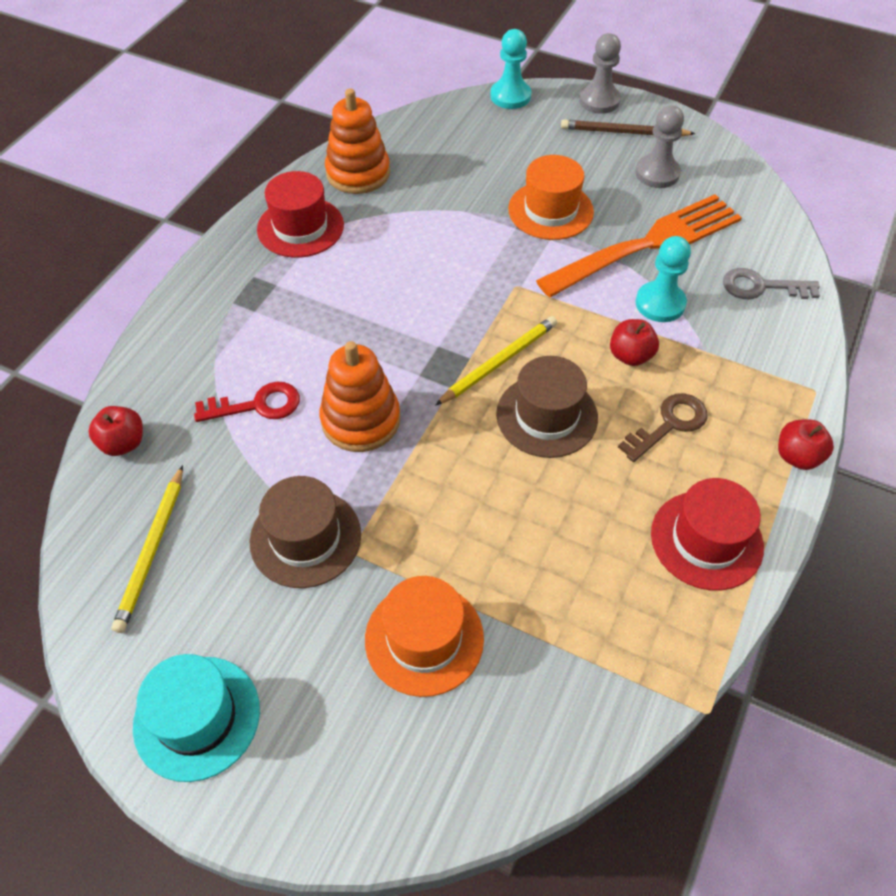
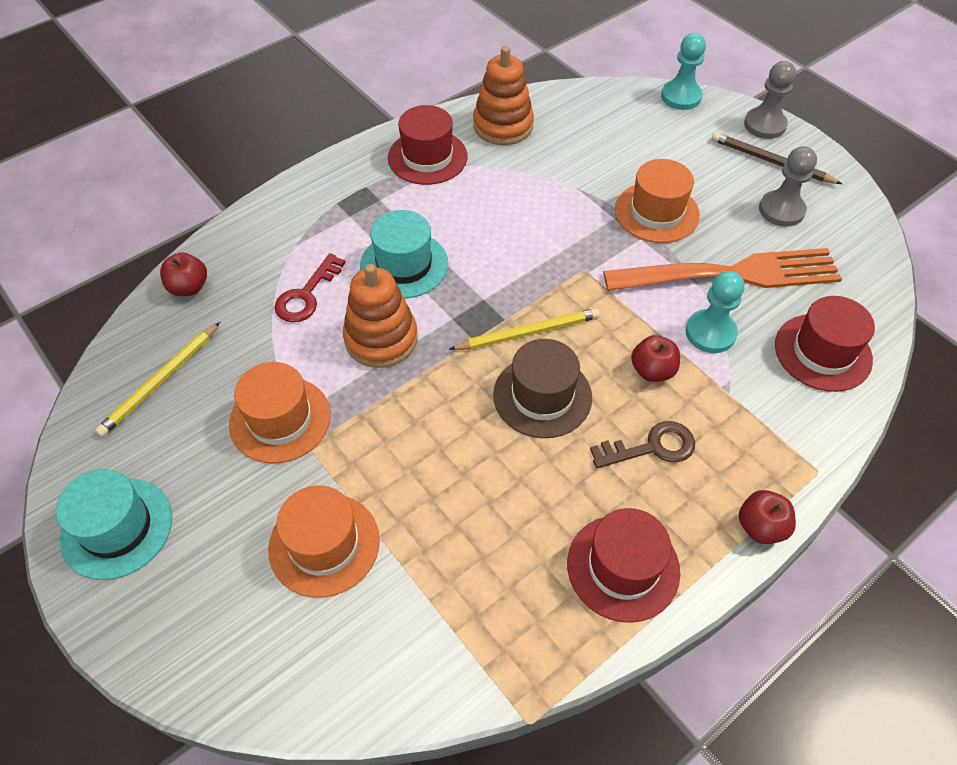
camera: 25 degrees right, 0 degrees up
red key [194,382,300,422] -> red key turned 105 degrees clockwise [274,253,346,322]
brown hat [250,476,361,588] -> orange hat [229,362,331,464]
grey key [723,268,820,299] -> red hat [775,296,875,392]
none -> turquoise hat [360,210,448,299]

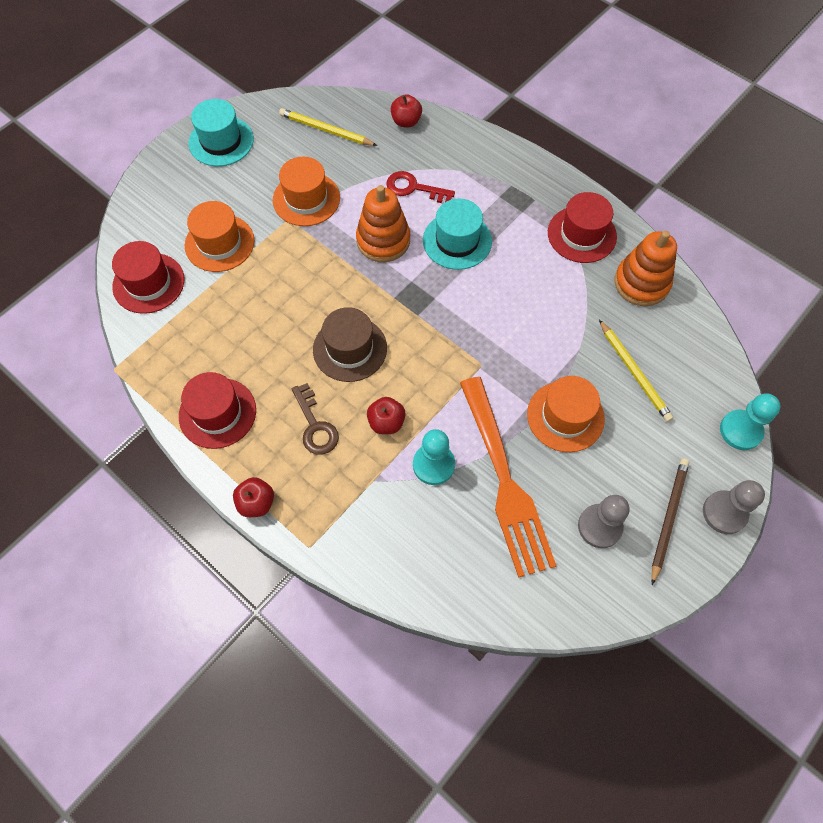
camera: 80 degrees right, 10 degrees up
yellow pencil [449,308,600,350] -> yellow pencil moved to [599,320,674,422]
red hat [775,296,875,392] -> red hat moved to [112,241,184,314]

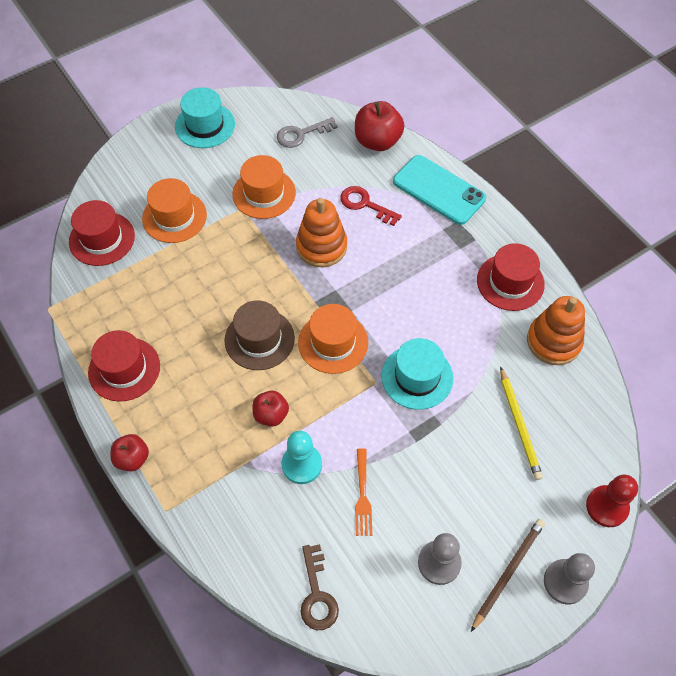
camera: 15 degrees right, 5 degrees down
yellow pencil [279,108,377,146] -> grey key [277,117,338,148]
brown key [292,383,339,455] -> brown key moved to [301,544,339,630]
red apple [391,94,422,127] -> red apple [355,101,404,151], size x1.65
turquoise hat [423,198,492,270] -> turquoise hat moved to [381,338,453,410]
orange fork [460,377,556,578] -> orange fork [355,448,372,536], size x0.44
orange hat [527,376,605,452] -> orange hat moved to [298,304,368,374]
turquoise pawn [720,393,781,450] -> red pawn [586,475,638,527]
none -> turquoise phone [393,155,486,225]

